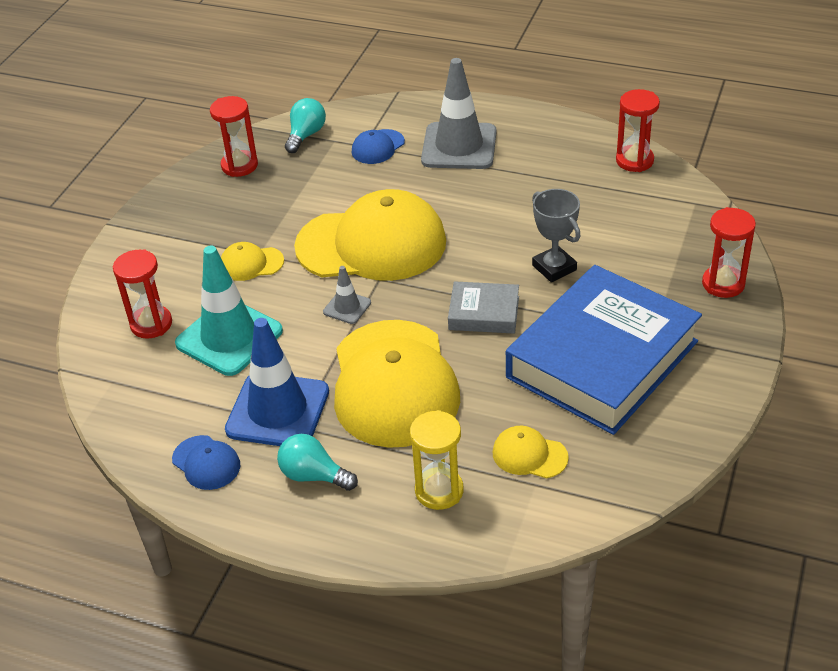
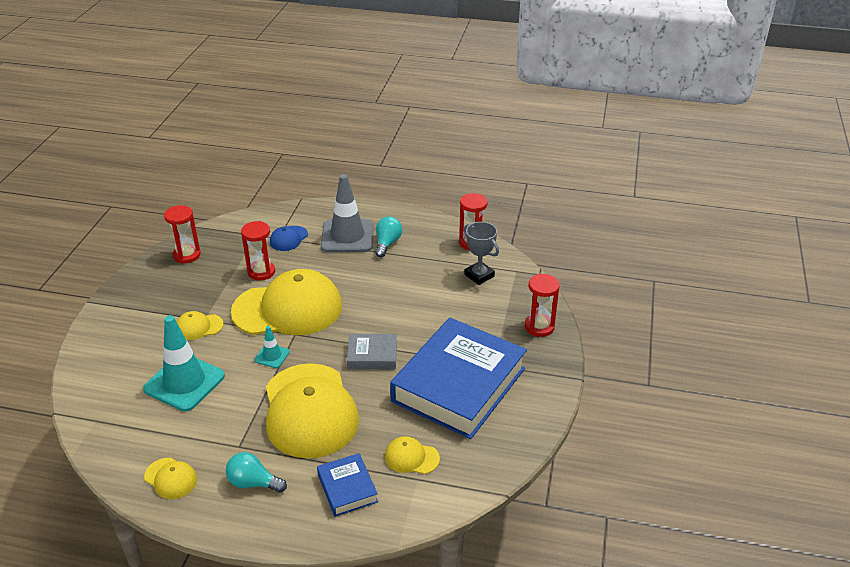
camera: 10 degrees left, 5 degrees down
red hourglass [112,249,172,339] -> red hourglass moved to [241,221,275,280]
blue cap [172,435,240,490] -> yellow cap [144,458,197,499]
blue traffic cone [225,318,329,446] -> none
turquoise light bulb [285,98,326,153] -> turquoise light bulb moved to [375,217,402,257]
grey traffic cone [323,266,371,324] -> turquoise traffic cone [254,326,290,368]
yellow hourglass [410,410,463,510] -> blue book [317,453,378,517]
grey trophy [532,189,580,282] -> grey trophy moved to [464,222,499,285]

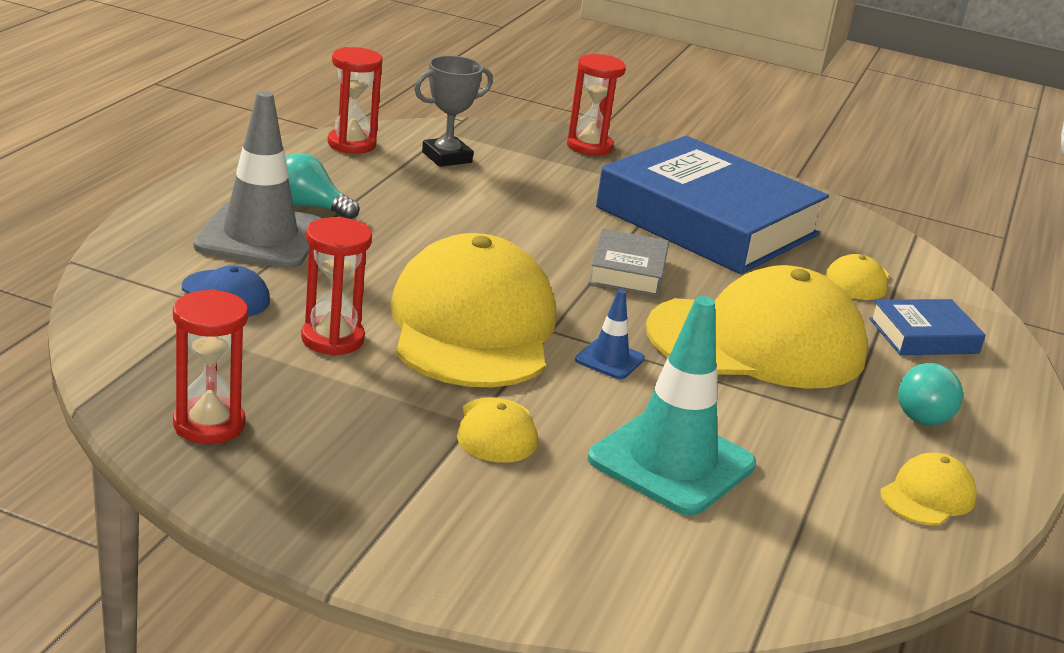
camera: 85 degrees left, 10 degrees down
turquoise traffic cone [254,326,290,368] -> blue traffic cone [575,289,645,379]

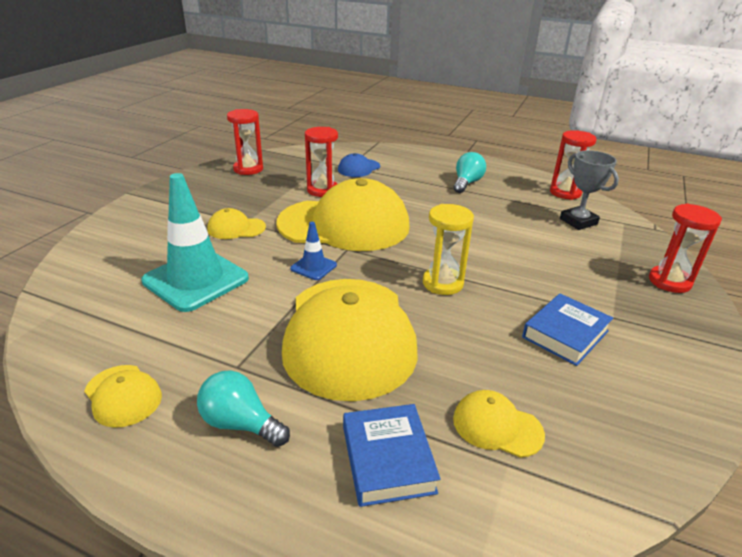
camera: 95 degrees right, 5 degrees up
grey traffic cone [194,91,322,268] -> none
grey book [588,228,669,296] -> yellow hourglass [423,204,474,295]
blue book [596,136,829,274] -> blue book [522,294,613,366], size x0.44

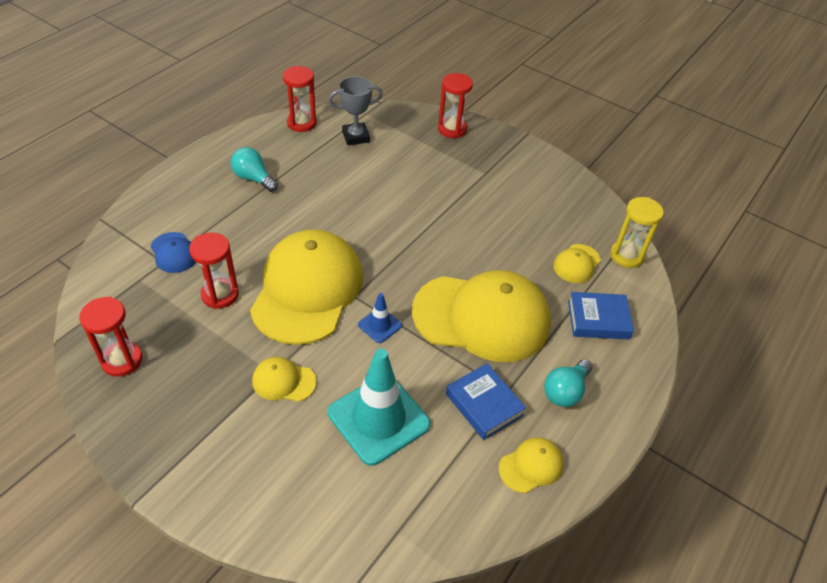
camera: 80 degrees left, 15 degrees up
yellow cap [207,208,266,239] -> yellow cap turned 90 degrees clockwise [252,357,317,402]
yellow hourglass [423,204,474,295] -> yellow hourglass moved to [611,197,664,268]
blue book [522,294,613,366] -> blue book moved to [446,363,526,440]

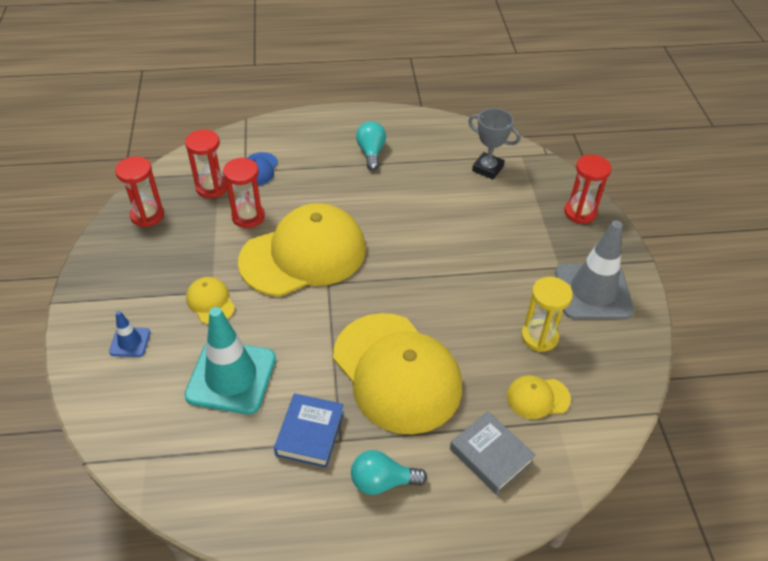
camera: 50 degrees right, 0 degrees up
red hourglass [283,66,317,132] -> red hourglass moved to [185,130,227,198]
blue traffic cone [358,293,402,343] -> blue traffic cone moved to [109,311,150,357]
yellow cap [499,437,564,493] -> none
blue book [568,292,634,339] -> grey book [450,411,536,495]
yellow hourglass [611,197,664,268] -> yellow hourglass moved to [521,277,573,352]
none -> grey traffic cone [555,220,634,319]

